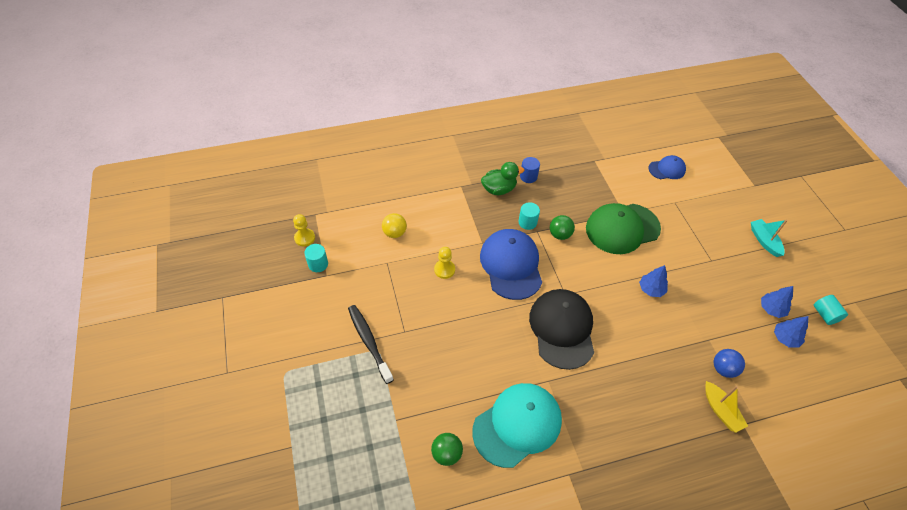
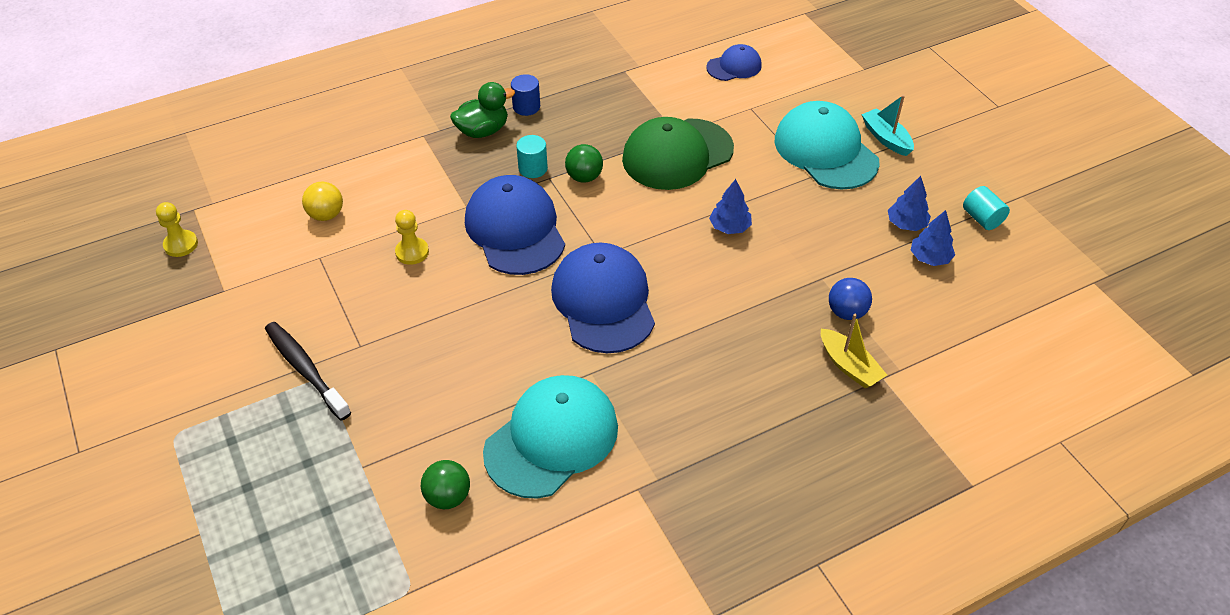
camera: 10 degrees left, 5 degrees down
turquoise cylinder [304,244,328,272] -> none
black cap [529,289,594,370] -> blue cap [551,242,655,353]
none -> turquoise cap [774,101,880,190]

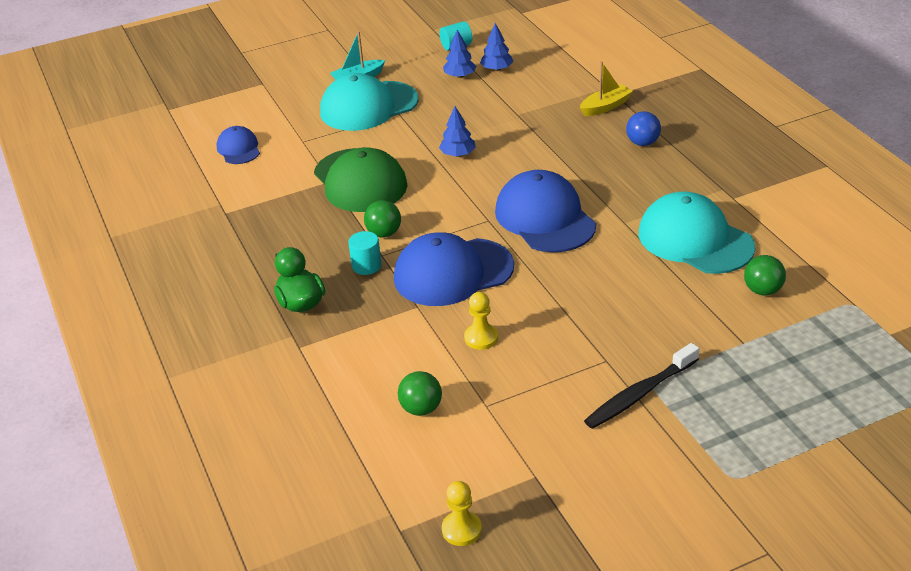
camera: 85 degrees left, 10 degrees down
yellow ball [302,182,343,221] -> green ball [398,371,442,416]
blue cylinder [511,74,540,116] -> none
blue cap [551,242,655,353] -> blue cap turned 75 degrees clockwise [495,170,596,253]
blue ball [829,278,872,320] -> blue ball moved to [626,111,661,146]

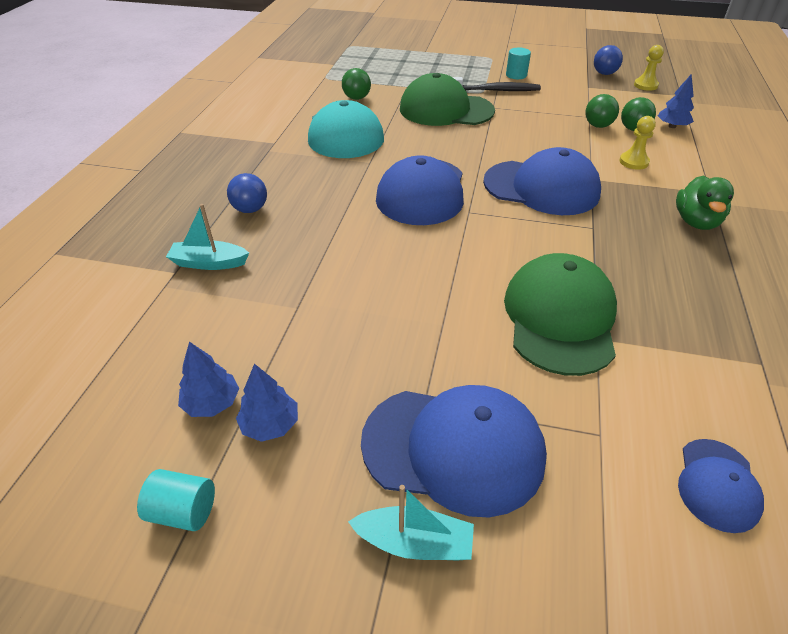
camera: 145 degrees left, 5 degrees up
turquoise cap [320,73,419,131] -> blue cap [361,385,547,517]
turquoise cylinder [348,231,381,275] -> turquoise cylinder moved to [506,48,531,79]
green ball [364,200,401,238] -> green ball moved to [585,94,619,128]
blue tree [439,106,476,157] -> blue tree moved to [658,74,694,128]
yellow pawn [464,292,498,350] -> yellow pawn moved to [619,116,656,170]
yellow boat [580,61,633,116] -> turquoise boat [166,204,249,270]
none -> green cap [400,73,495,126]
none -> blue ball [594,45,623,75]

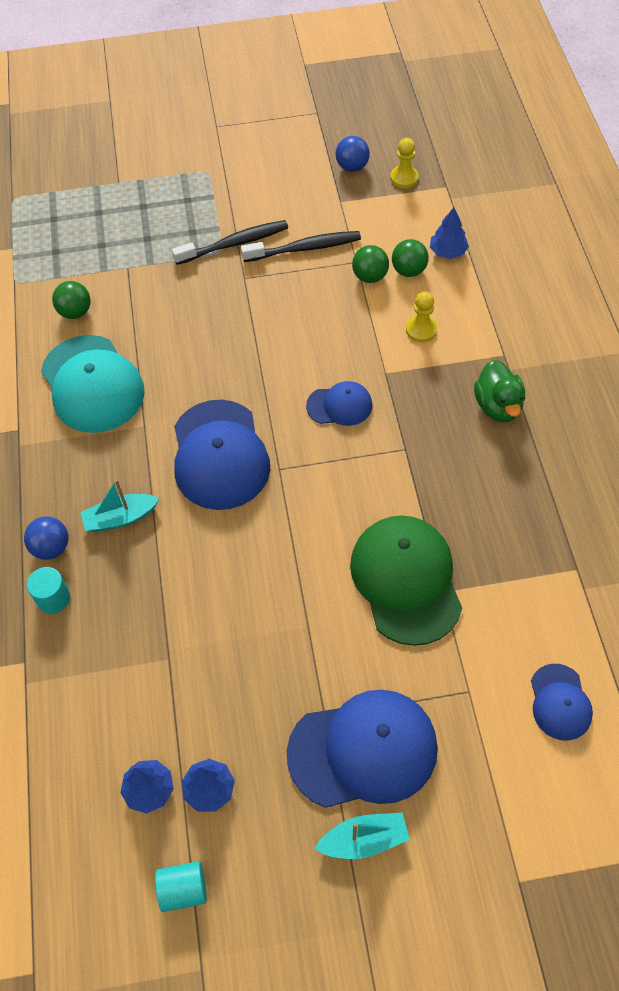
camera: 20 degrees left, 15 degrees up
turquoise boat [166,204,249,270] -> turquoise boat moved to [80,479,160,532]
green cap [400,73,495,126] -> none
blue cap [483,147,601,215] -> blue cap [306,381,372,426], size x0.53
turquoise cylinder [506,48,531,79] -> turquoise cylinder moved to [27,567,70,614]
none -> black toothbrush [241,231,361,262]

